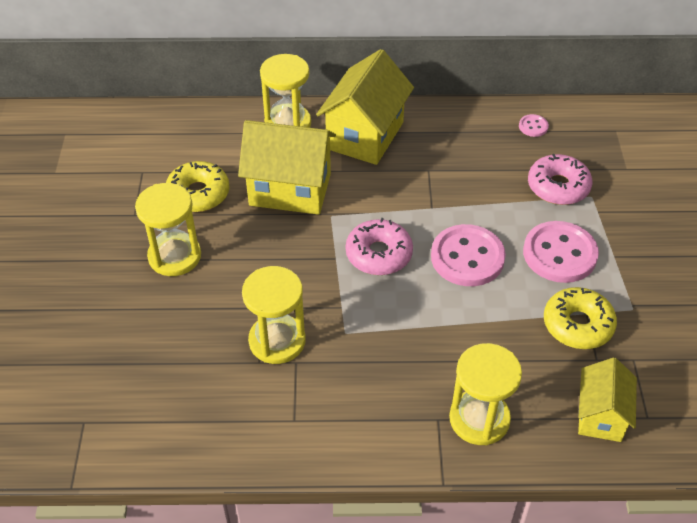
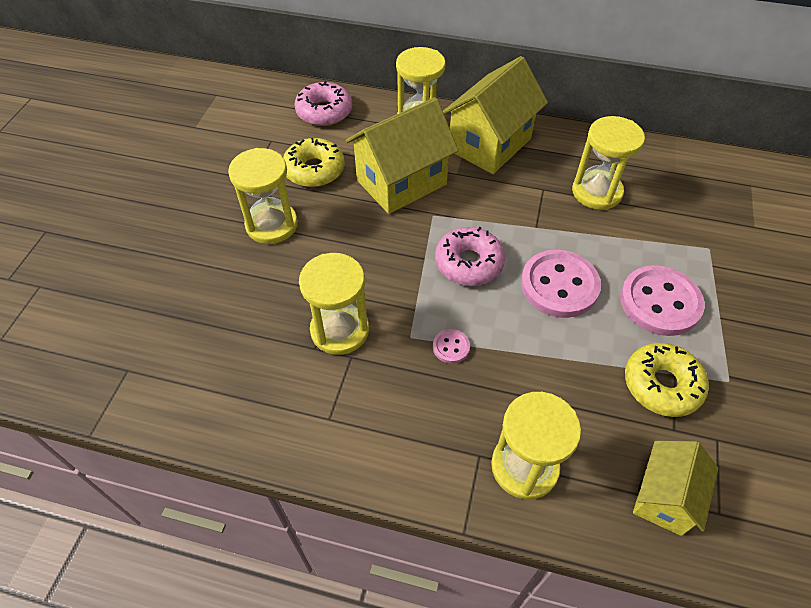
camera: 15 degrees right, 5 degrees up
yellow house [238,120,336,215] -> yellow house turned 60 degrees counterclockwise [345,97,458,214]
pink button [519,114,549,137] -> pink button moved to [433,329,470,364]
pink donut [528,154,592,205] -> pink donut moved to [295,81,352,126]
none -> yellow hourglass [572,116,645,210]

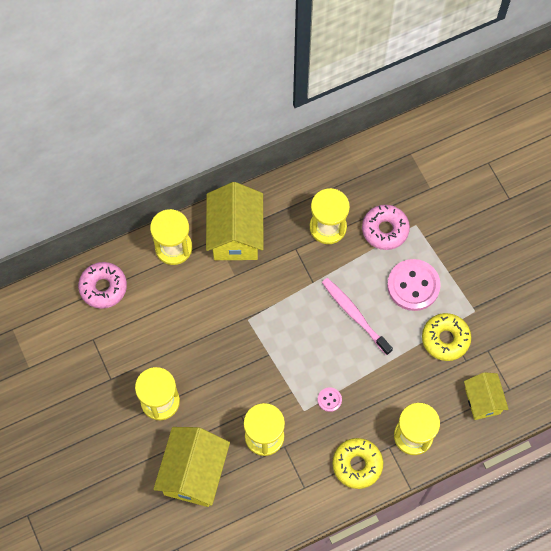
camera: 40 degrees left, 15 degrees up
yellow donut [283,138,345,187] -> yellow donut moved to [332,438,383,489]
yellow house [345,97,458,214] -> yellow house moved to [153,427,230,507]
pink donut [435,227,505,286] -> pink donut moved to [362,205,410,250]
pink button [521,250,601,318] -> pink toothbrush [322,278,393,355]

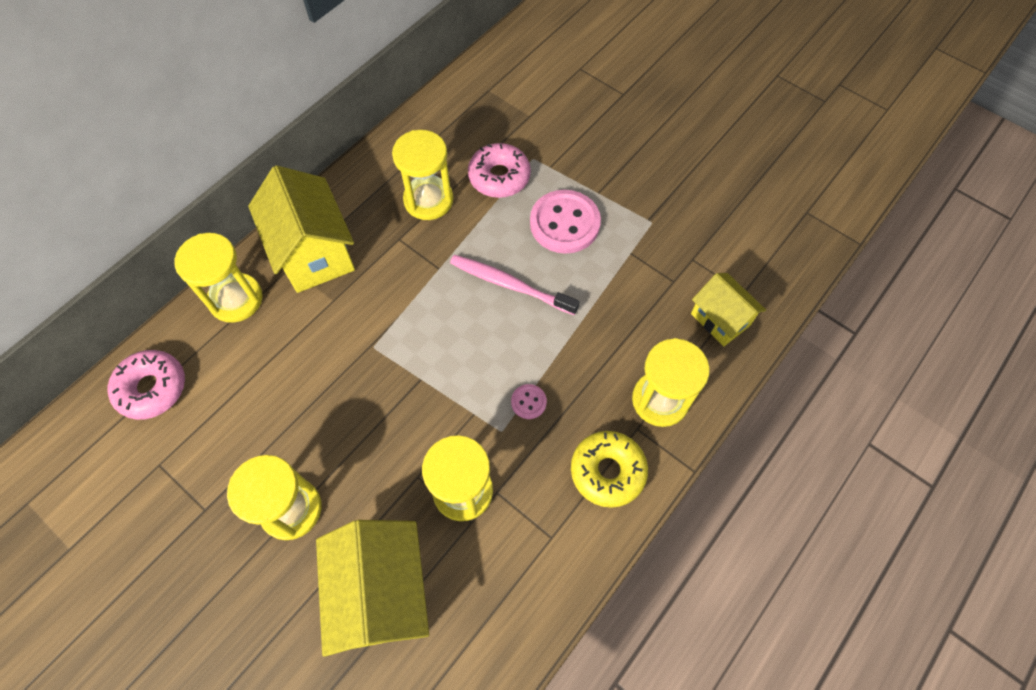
camera: 25 degrees left, 5 degrees down
yellow donut [422,313,471,361] -> none

